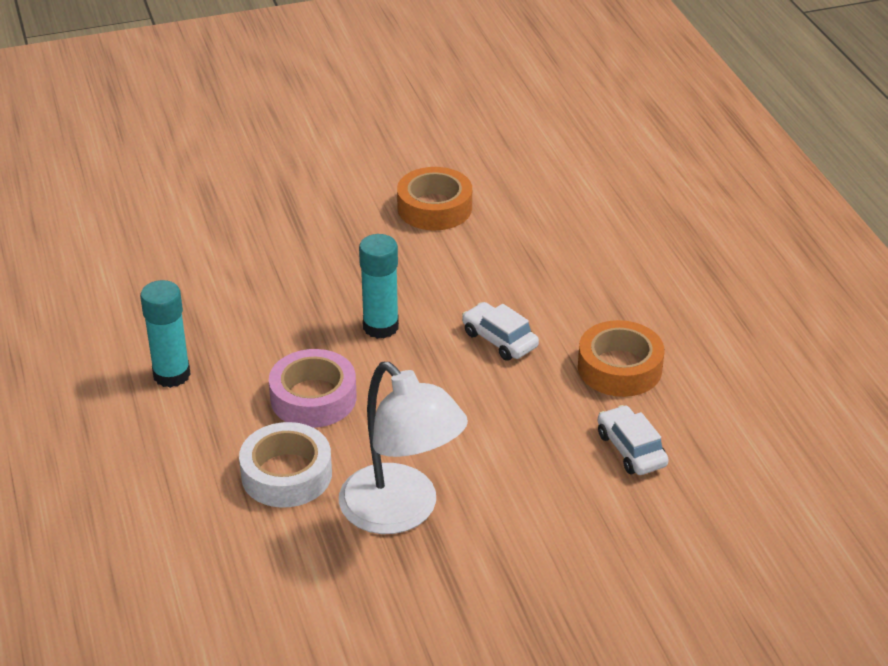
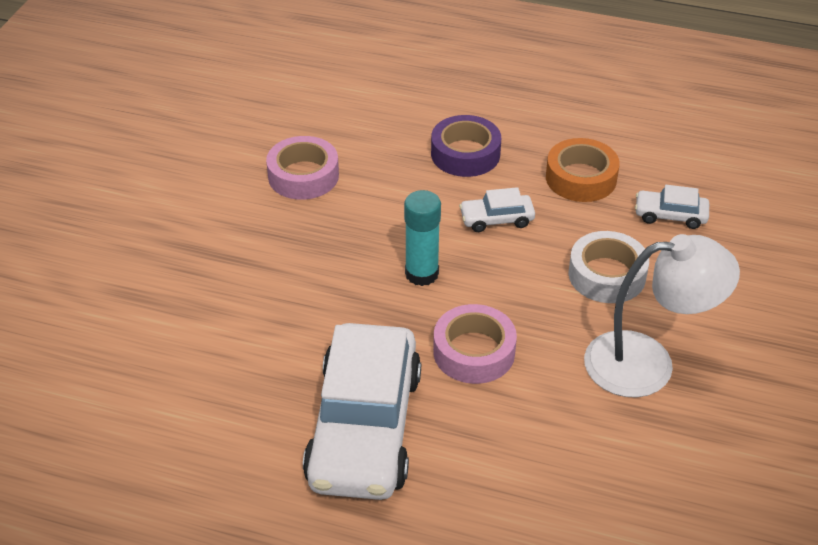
camera: 55 degrees left, 5 degrees up
turquoise glue stick [140,280,191,388] -> white car [303,323,421,500]
white tape [239,422,332,508] -> white tape moved to [568,231,649,303]
orange tape [397,167,472,230] -> pink tape [266,136,339,200]
none -> purple tape [431,115,501,177]

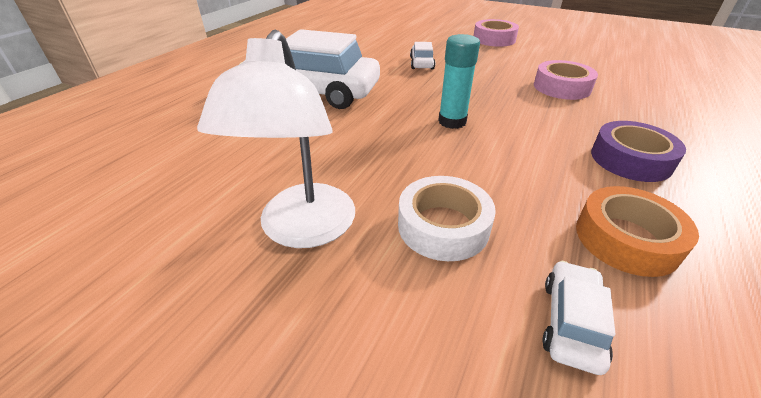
camera: 100 degrees right, 5 degrees down
pink tape [433,304,517,384] -> pink tape moved to [474,19,519,47]
white car [459,187,535,232] -> white car moved to [410,42,435,69]

